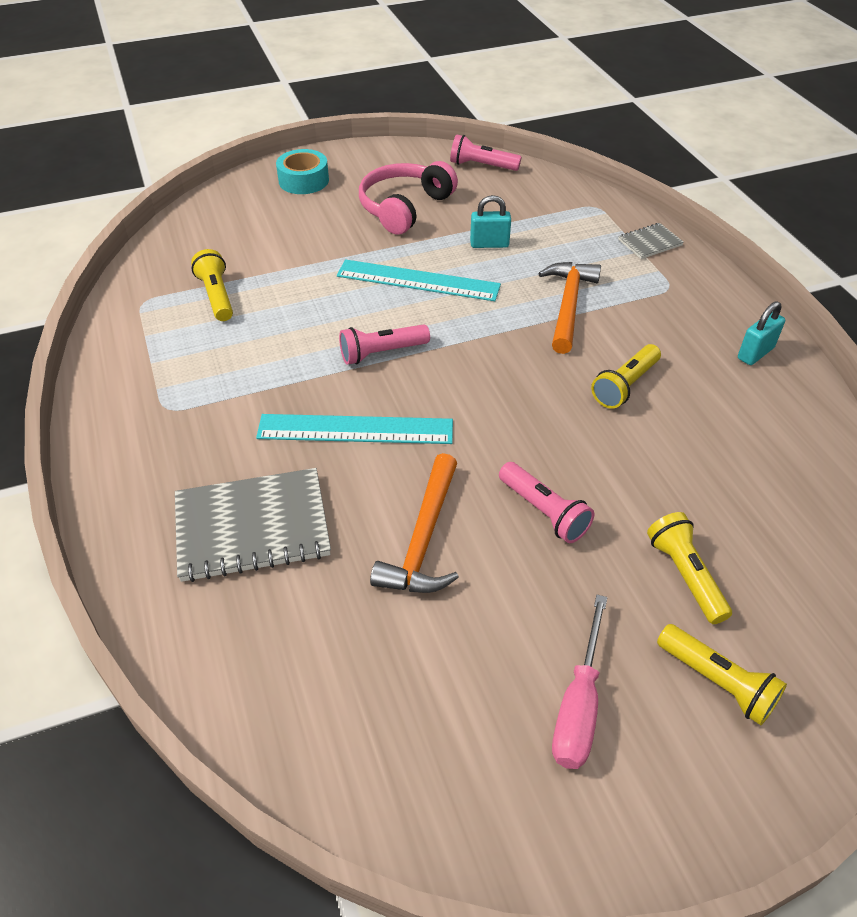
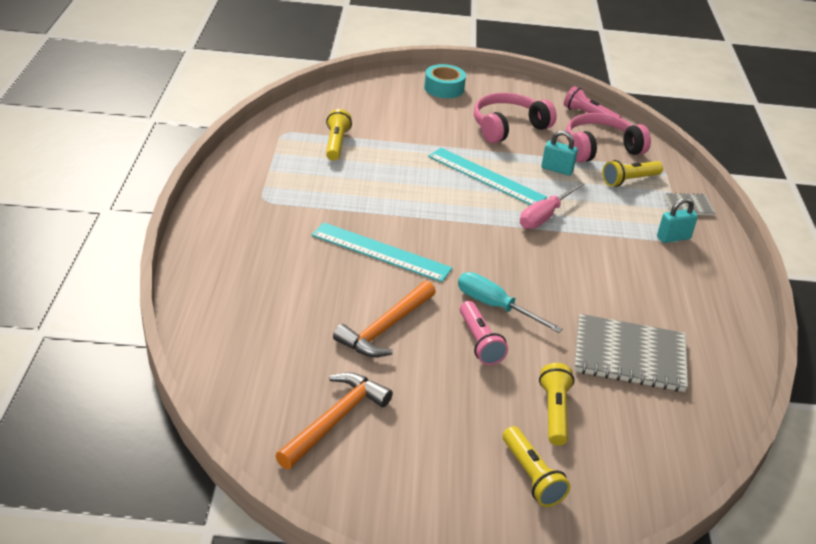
camera: 20 degrees right, 10 degrees down
grey notebook [175,468,331,582] -> grey notebook moved to [574,314,688,392]
pink flashlight [339,324,430,365] -> none
orange hammer [538,262,601,354] -> orange hammer moved to [275,372,393,469]
pink screwdriver [552,595,607,769] -> pink screwdriver moved to [520,181,585,229]
yellow flashlight [591,344,661,409] -> yellow flashlight moved to [603,160,663,187]
turquoise padlock [738,301,785,365] -> turquoise padlock moved to [657,198,698,243]
none -> turquoise screwdriver [458,272,563,333]
none -> pink headphones [566,113,651,163]

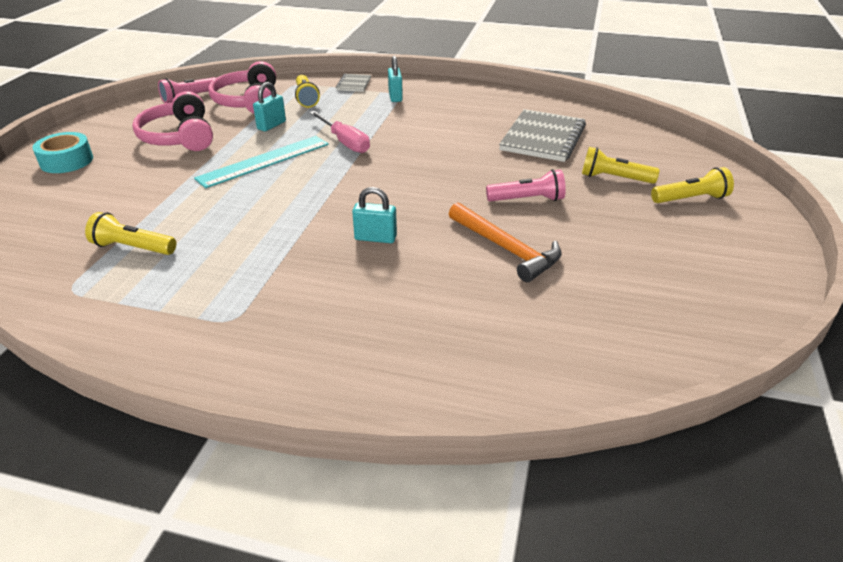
camera: 75 degrees left, 0 degrees up
orange hammer [275,372,393,469] -> none
turquoise ruler [311,222,452,282] -> turquoise padlock [352,187,397,243]
turquoise screwdriver [458,272,563,333] -> none

